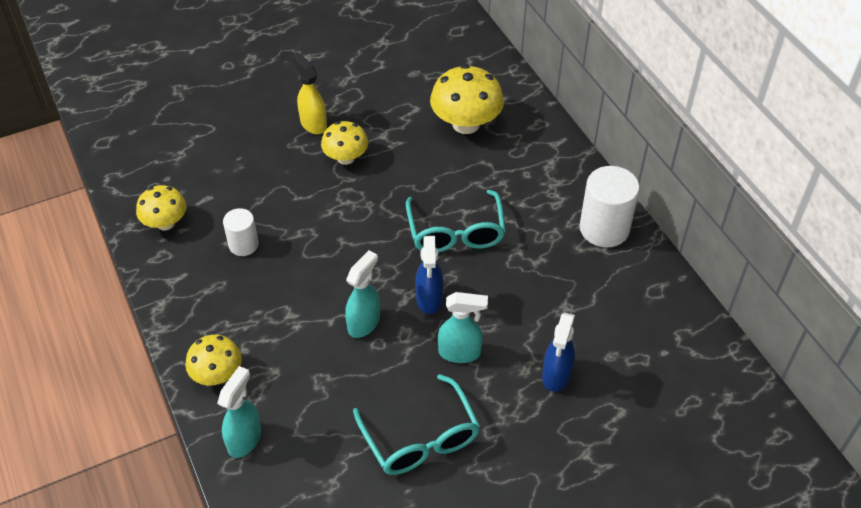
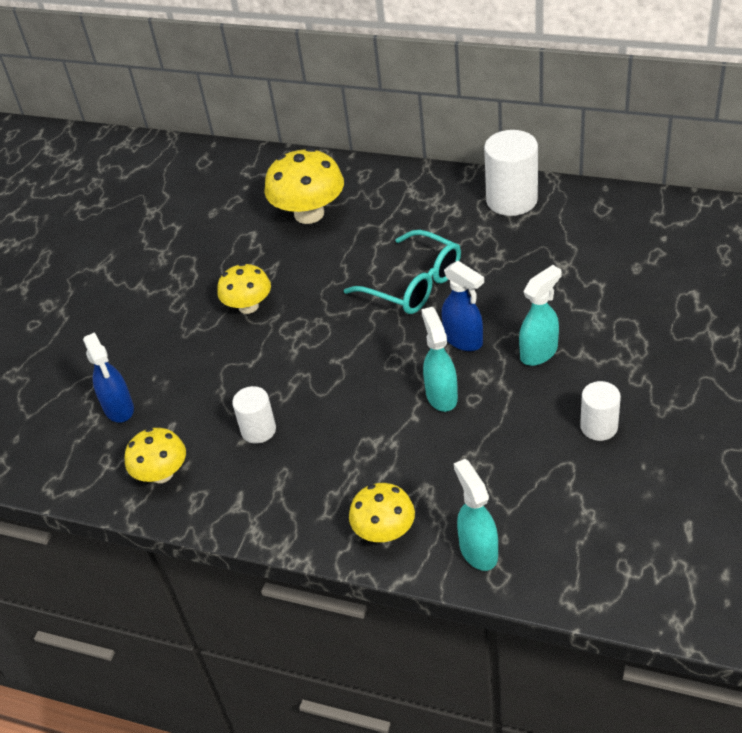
camera: 40 degrees left, 5 degrees down
yellow spray bottle [292,53,327,134] -> none
turquoise glasses [353,374,480,475] -> white cylinder [580,381,621,441]
blue spray bottle [542,313,575,392] -> blue spray bottle moved to [83,332,134,423]

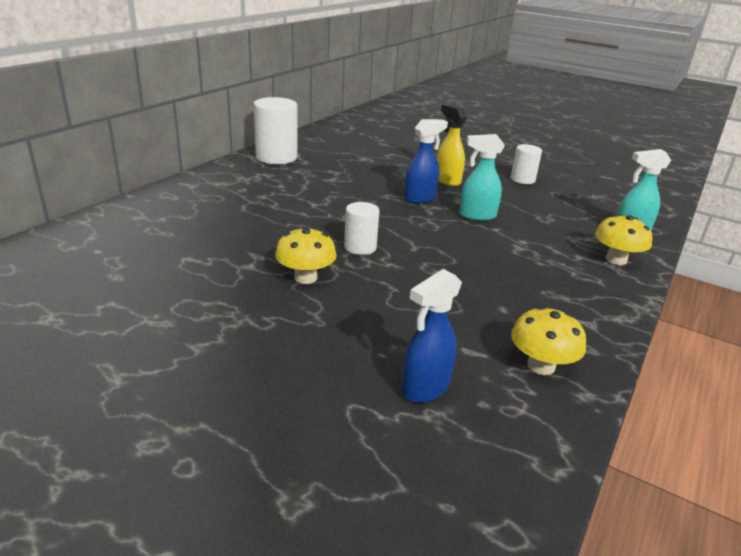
camera: 85 degrees left, 15 degrees down
blue spray bottle [83,332,134,423] -> blue spray bottle turned 150 degrees clockwise [401,269,462,403]
white cylinder [232,386,276,444] -> white cylinder moved to [344,202,379,255]
yellow mushroom [264,148,344,224] -> none
turquoise glasses [344,230,461,314] -> none
turquoise spray bottle [519,265,561,366] -> yellow spray bottle [437,104,467,186]

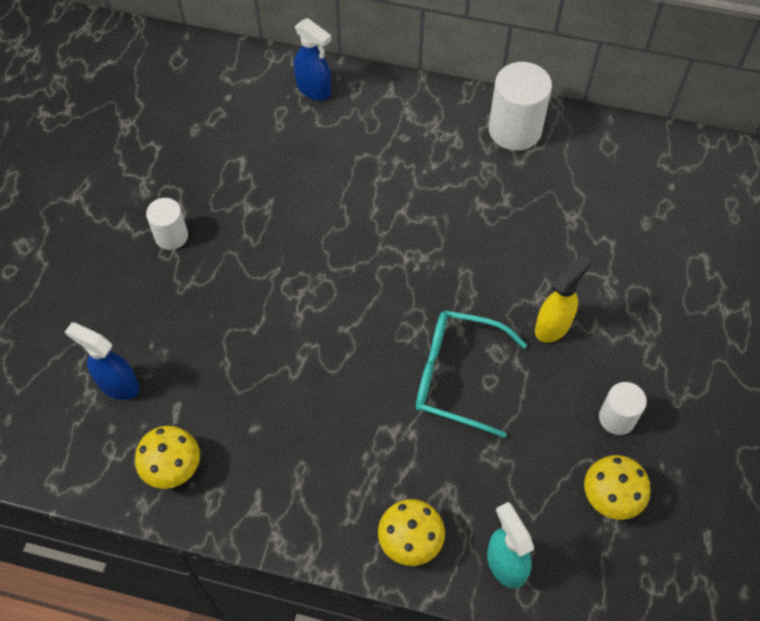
camera: 75 degrees right, 30 degrees up
yellow mushroom [275,227,337,284] -> yellow mushroom moved to [584,455,650,520]
white cylinder [344,202,379,255] -> white cylinder moved to [146,198,188,250]
blue spray bottle [404,119,448,204] -> blue spray bottle moved to [294,18,332,100]
turquoise spray bottle [459,134,505,221] -> turquoise glasses [416,310,527,438]

